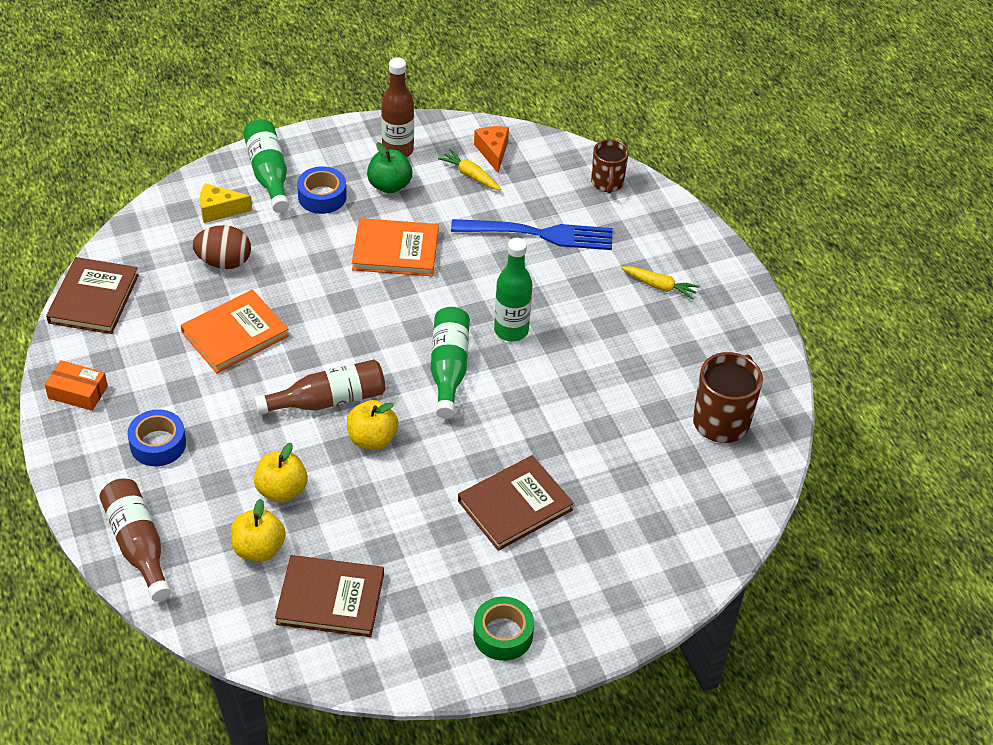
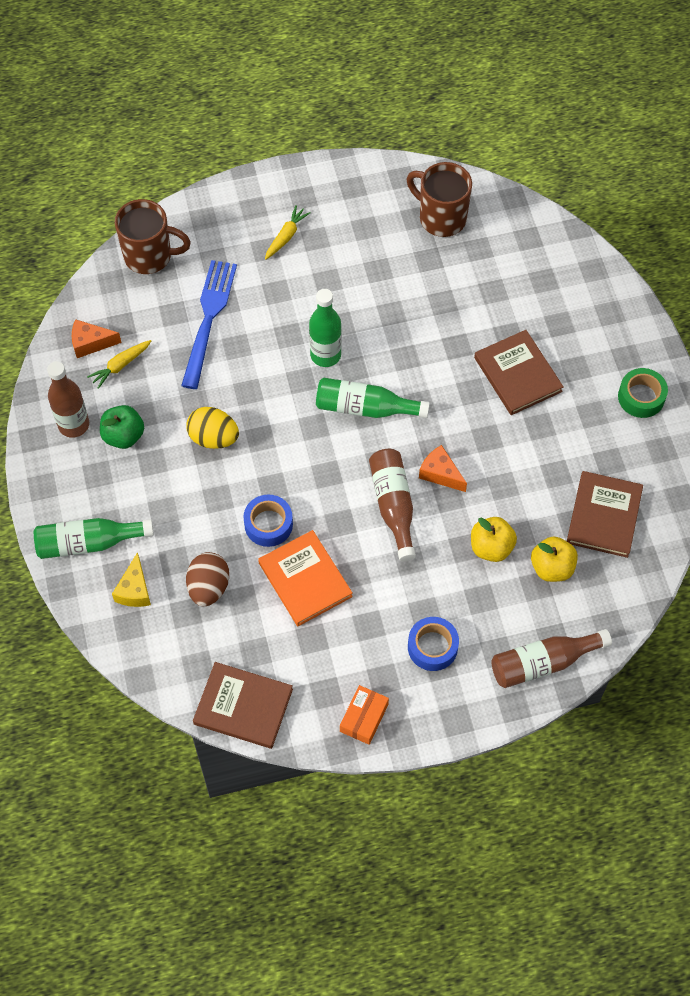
camera: 80 degrees left, 15 degrees up
blue tape [297,166,347,214] -> blue tape moved to [243,495,293,547]
yellow apple [347,400,398,450] -> orange cheese [419,445,467,492]
orange book [352,218,439,276] -> yellow egg [186,407,239,449]
brown mug [591,139,629,193] -> brown mug [115,199,191,274], size x1.54

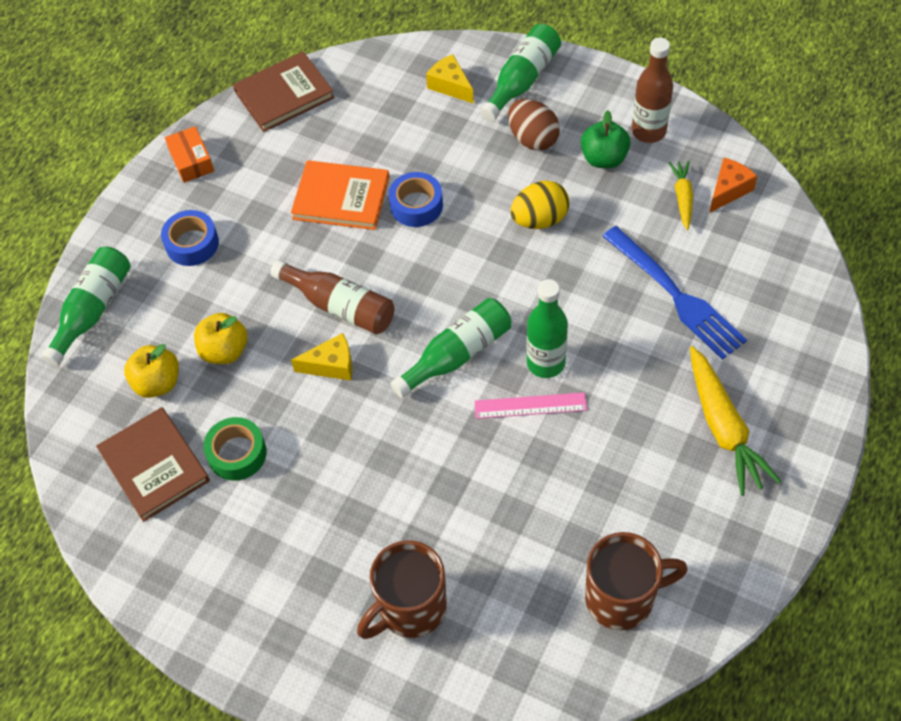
camera: 135 degrees right, 5 degrees down
brown mug [115,199,191,274] -> brown mug moved to [357,540,447,639]
brown egg [186,552,229,606] -> brown egg moved to [508,99,560,151]
yellow carrot [265,205,311,260] -> yellow carrot [690,346,781,496], size x1.79
orange cheese [419,445,467,492] -> yellow cheese [291,333,352,381]
brown book [474,330,564,415] -> none
brown bottle [491,629,612,688] -> green bottle [41,247,131,367]
green tape [618,368,668,418] -> green tape moved to [203,417,267,481]
none -> pink ruler [475,392,587,419]

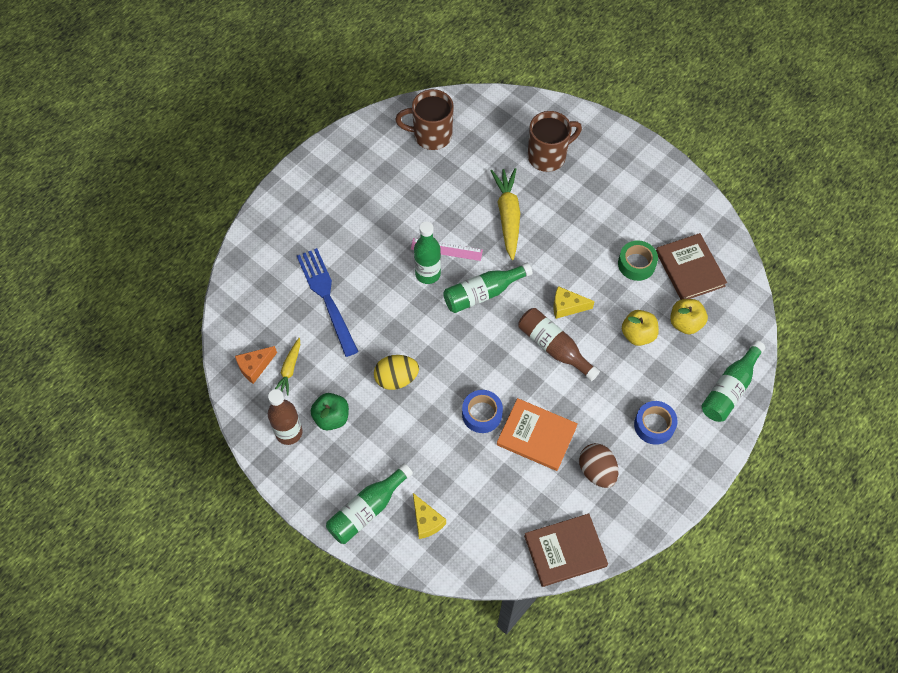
camera: 170 degrees left, 5 degrees up
orange box [165,126,214,183] -> none
brown egg [508,99,560,151] -> brown egg moved to [579,443,618,488]
yellow carrot [690,346,781,496] -> yellow carrot moved to [491,168,520,260]

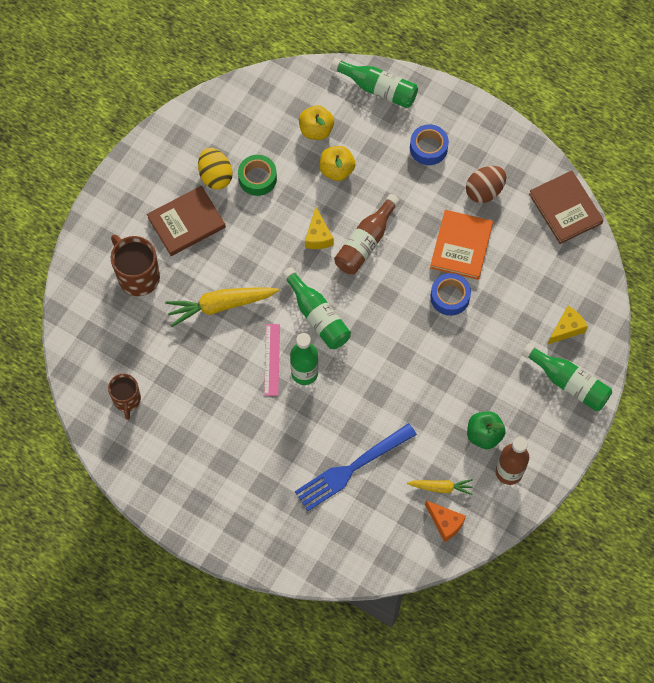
camera: 100 degrees left, 5 degrees up
yellow egg [374,355,419,390] -> yellow egg moved to [198,148,233,189]
brown mug [395,89,454,150] -> brown mug [108,374,141,420], size x0.65
brown book [656,233,727,300] -> brown book moved to [147,186,226,256]

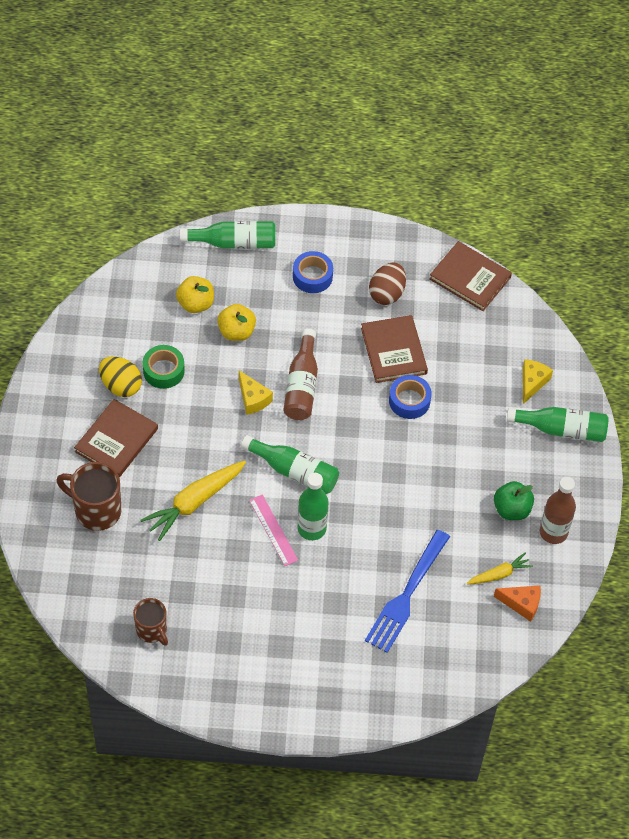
camera: 30 degrees left, 10 degrees down
orange book [430,210,493,280] -> brown book [361,315,428,383]

